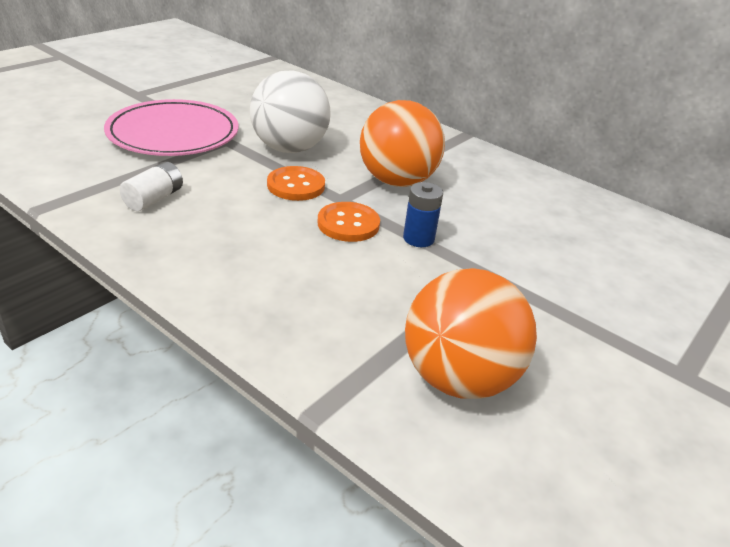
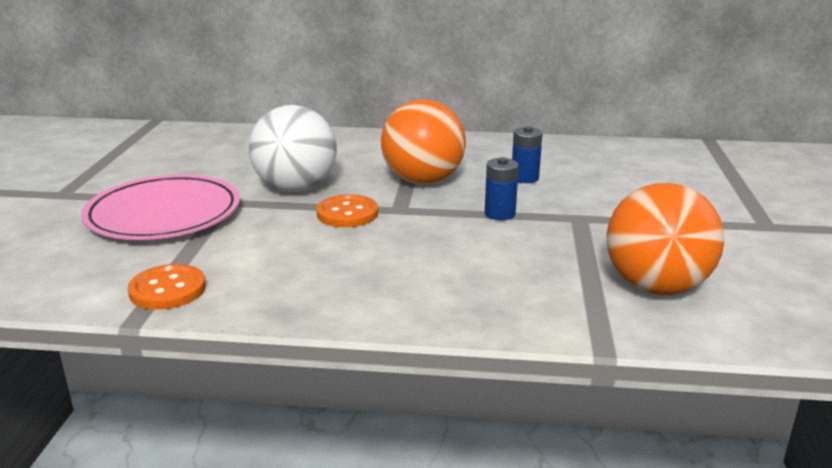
camera: 30 degrees left, 10 degrees down
white battery [120,162,183,211] -> none
orange button [318,202,380,242] -> orange button moved to [127,264,206,310]
none -> blue battery [512,126,543,183]

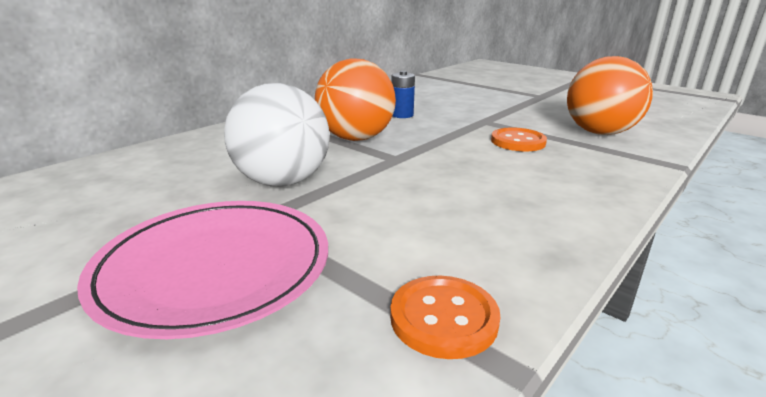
camera: 55 degrees left, 0 degrees up
orange button [316,194,378,227] -> orange button moved to [491,127,547,151]
blue battery [485,157,519,220] -> none

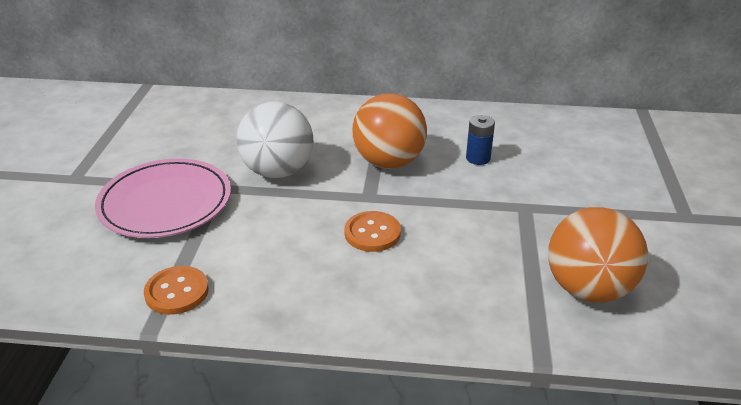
camera: 55 degrees right, 10 degrees up
orange button [491,127,547,151] -> orange button moved to [344,211,401,252]

